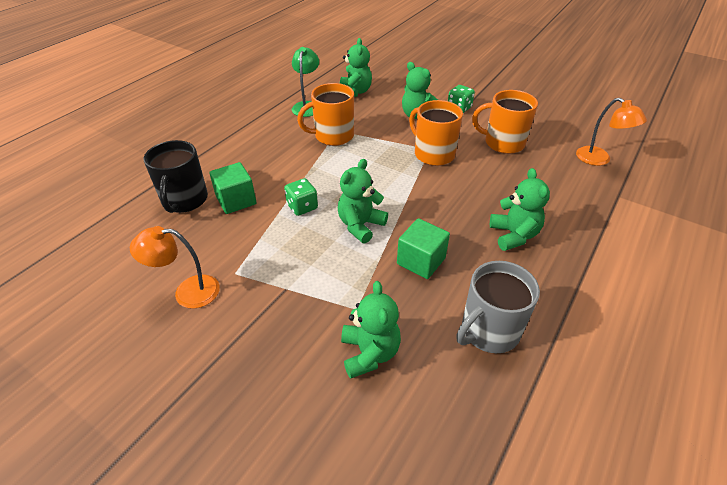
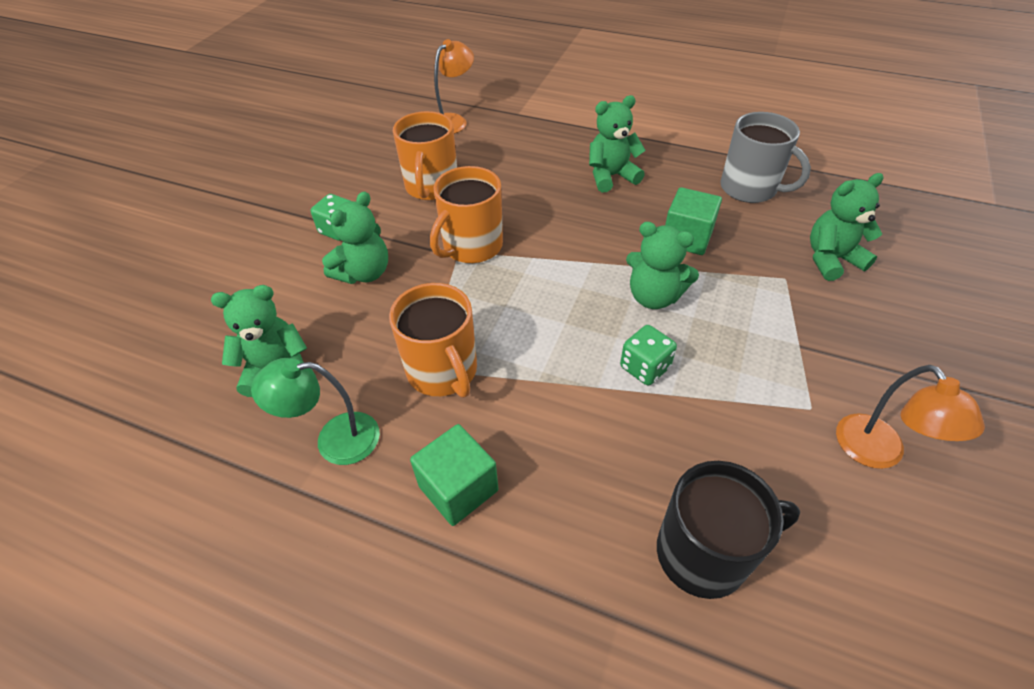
camera: 100 degrees left, 5 degrees up
green cube [209,162,257,214] -> green cube moved to [410,424,498,526]

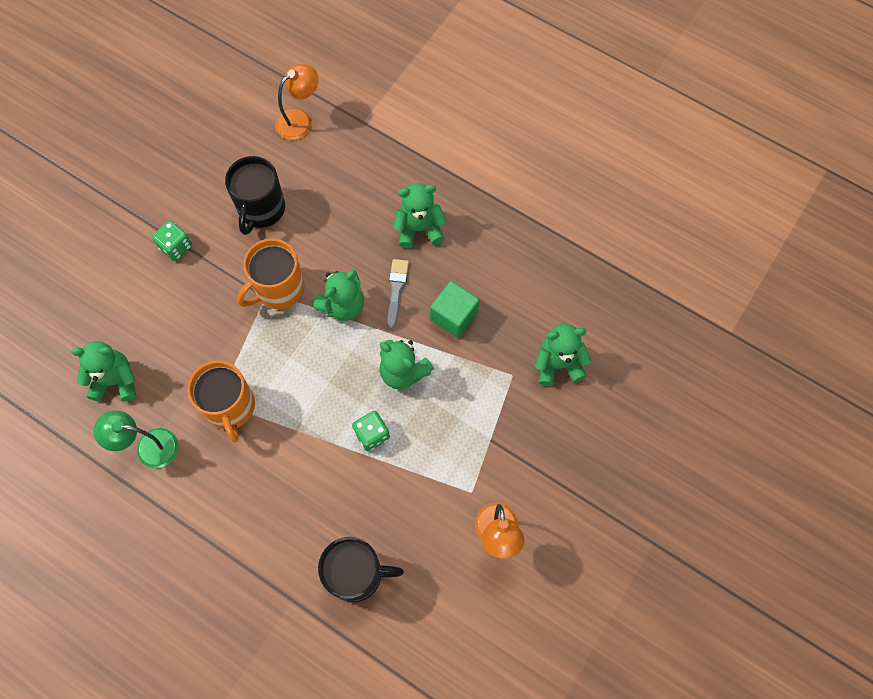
camera: 10 degrees right, 20 degrees up
green teddy bear [322,191,388,284] -> green teddy bear moved to [312,270,364,321]
orange mug [393,111,457,200] -> black mug [225,156,285,235]
green cube [410,424,498,526] -> none
grey mug [720,112,811,203] -> none
none -> grey brush [386,259,409,329]

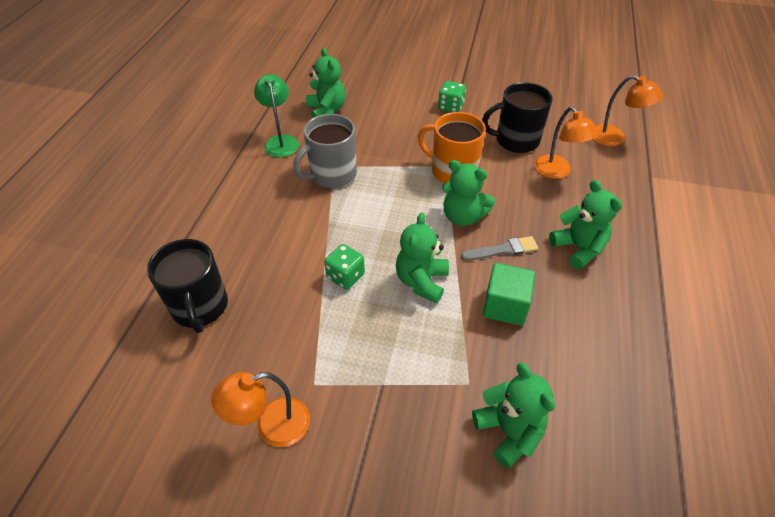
camera: 70 degrees right, 20 degrees down
orange mug [187,361,255,442] -> grey mug [293,114,357,188]
none -> orange lamp [534,107,599,179]

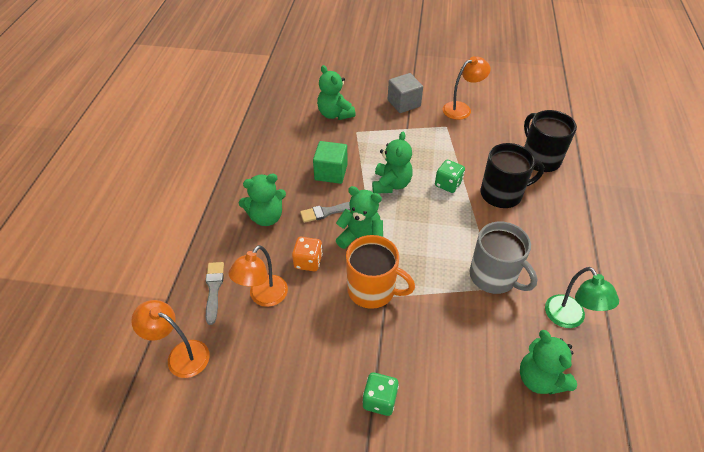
camera: 175 degrees right, 0 degrees up
grey mug [293,114,357,188] -> grey mug turned 90 degrees clockwise [470,221,537,294]
black mug [482,82,553,153] -> black mug moved to [481,143,544,208]
orange lamp [534,107,599,179] -> orange lamp turned 120 degrees counterclockwise [228,245,288,307]
green teddy bear [549,180,622,270] -> green teddy bear turned 75 degrees counterclockwise [238,174,286,226]
none -> grey brush [206,262,224,325]
none -> orange dice [292,237,323,271]
none -> grey cube [388,73,423,113]

